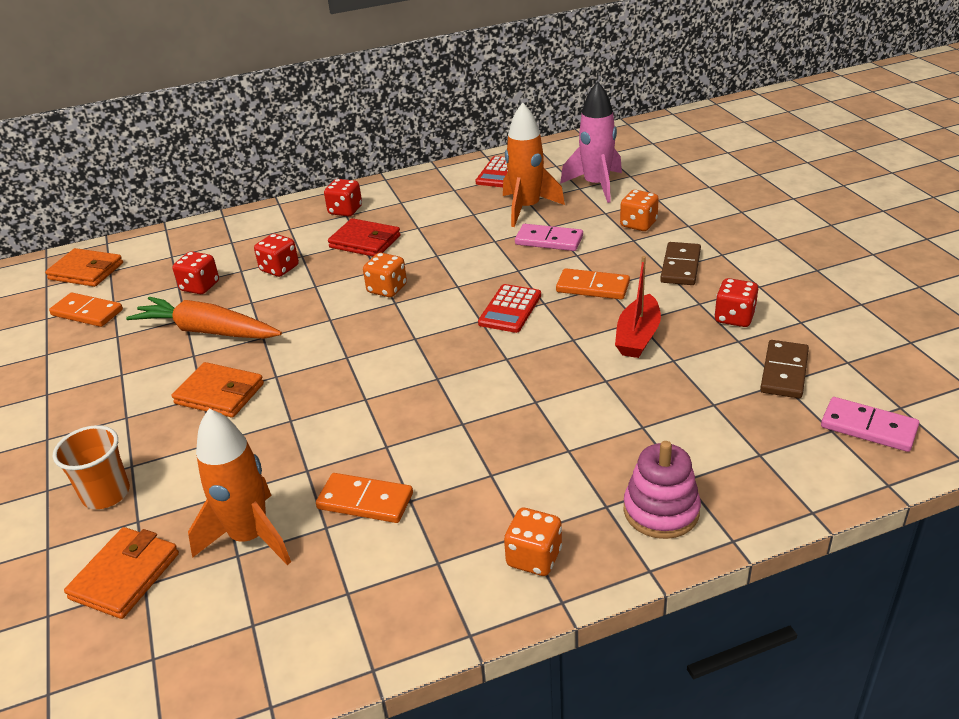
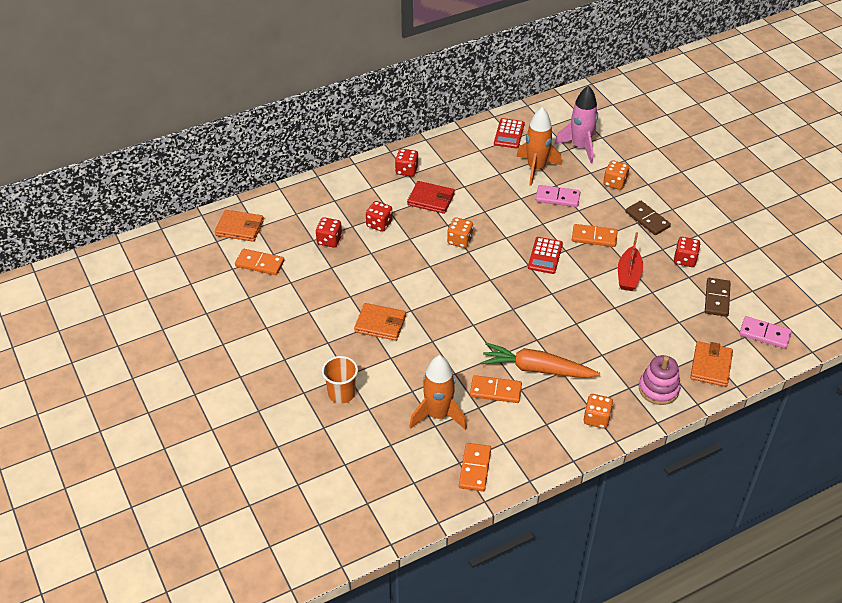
camera: 10 degrees left, 10 degrees up
orange wallet [64,527,179,619] -> orange wallet moved to [690,341,733,387]
orange carrot [126,297,282,339] -> orange carrot moved to [481,343,600,378]
brown domino [660,242,701,285] -> brown domino turned 45 degrees counterclockwise [625,201,671,235]
none -> orange domino [459,443,491,492]

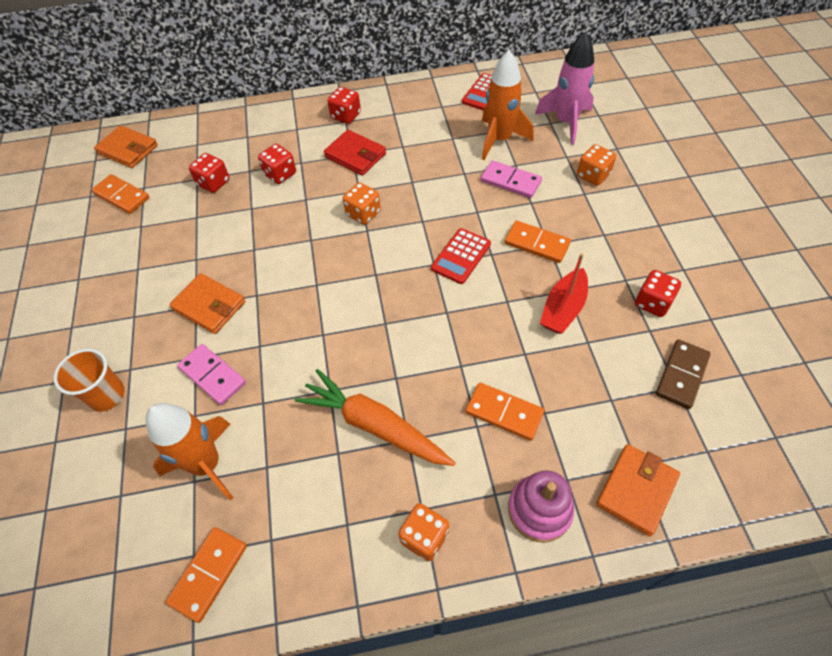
camera: 20 degrees right, 10 degrees up
orange domino [470,375,522,403] -> orange domino moved to [466,383,544,441]
brown domino [625,201,671,235] -> none
pink domino [739,316,792,349] -> pink domino moved to [177,344,246,405]

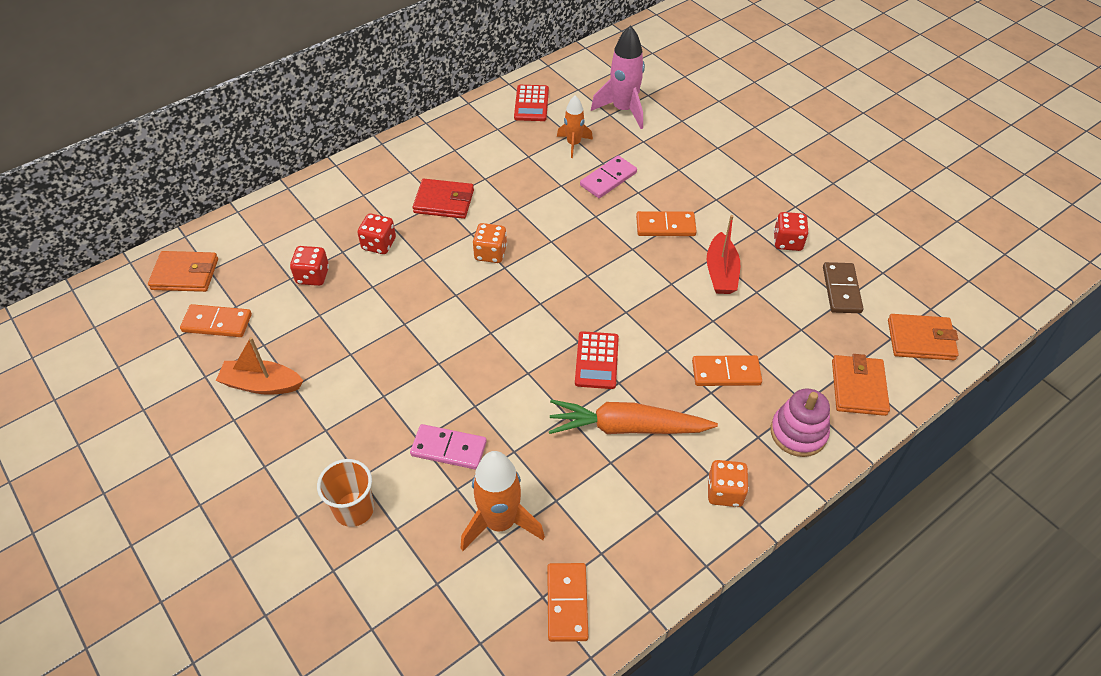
camera: 30 degrees left, 5 degrees down
orange wallet [169,273,245,334] -> orange wallet moved to [888,314,959,360]
red dice [327,87,361,124] -> none
red calculator [431,228,491,284] -> red calculator moved to [575,331,619,389]
pink domino [481,160,542,198] -> pink domino turned 45 degrees counterclockwise [580,156,637,198]
orange rocket [482,50,533,160] -> orange rocket [557,95,593,158], size x0.60
orange dice [577,144,616,186] -> none
none -> orange boat [216,337,303,395]

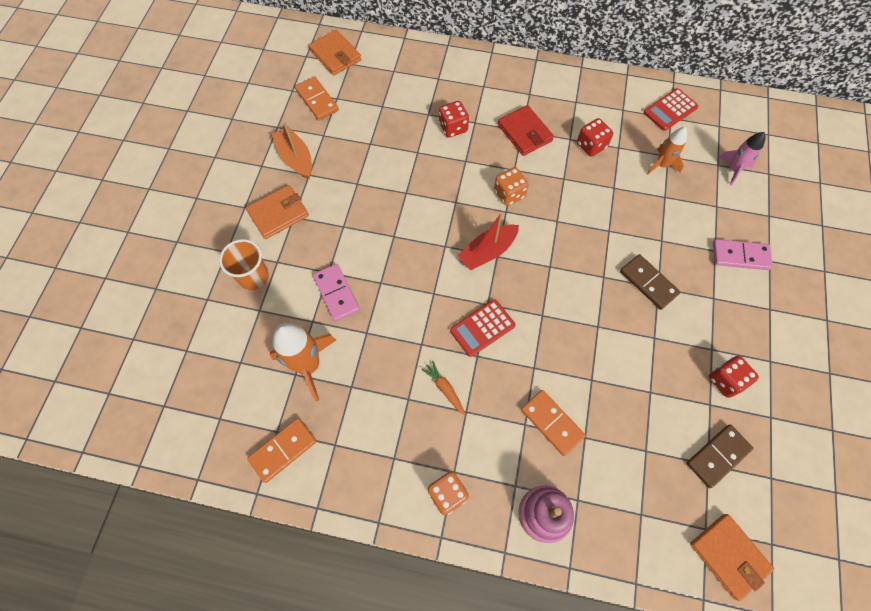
camera: 50 degrees right, 15 degrees up
red dice [290,246,329,286] -> red dice moved to [577,118,613,157]
orange carrot [549,400,718,434] -> orange carrot [421,361,466,415], size x0.43
pink domino [580,156,637,198] -> pink domino moved to [713,239,773,270]
pink rocket [591,25,645,129] -> pink rocket [718,132,766,186], size x0.60
orange domino [636,211,697,236] -> brown domino [620,254,680,310]
red boat [707,215,740,294] -> red boat moved to [458,213,519,270]
orange wallet [832,354,890,416] -> orange wallet moved to [246,185,309,239]

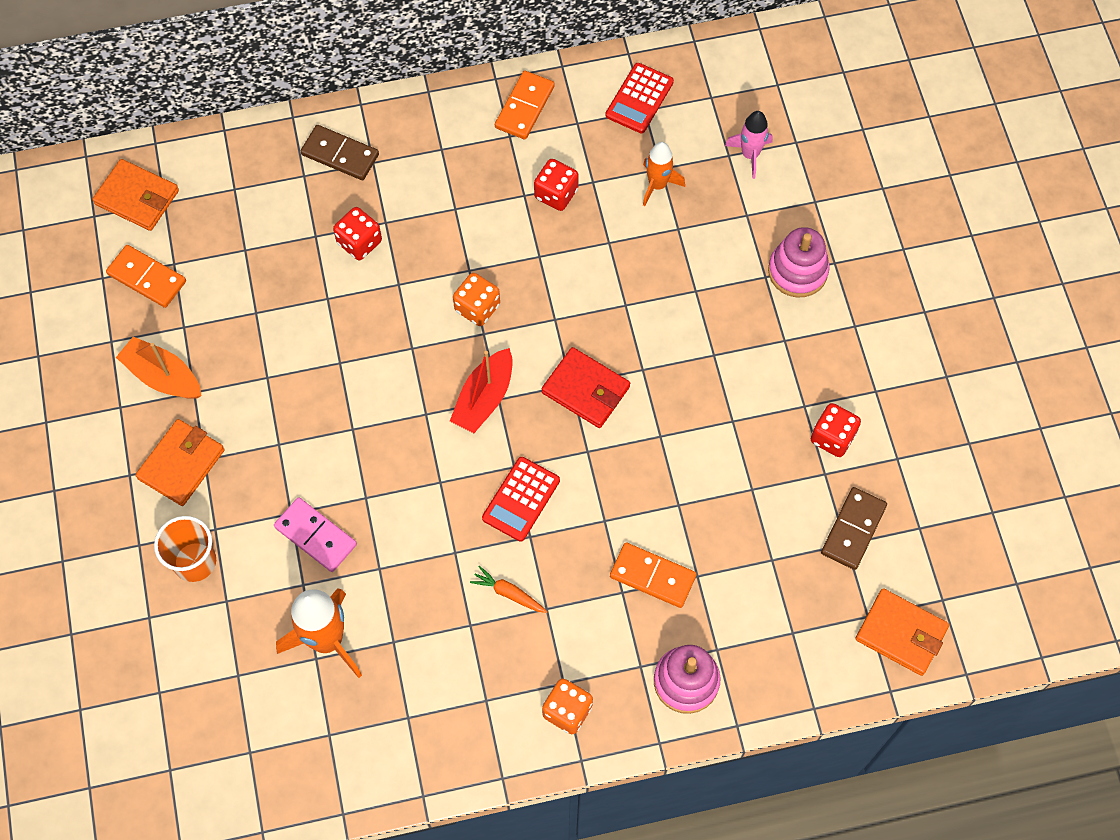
camera: 25 degrees left, 0 degrees up
orange domino [247,418,316,483] -> orange domino moved to [495,71,555,139]
red wallet [498,105,554,156] -> red wallet moved to [542,347,630,428]
brown domino [620,254,680,310] -> brown domino moved to [301,125,379,180]
pink domino [713,239,773,270] -> pink stacking toy [768,227,830,297]

